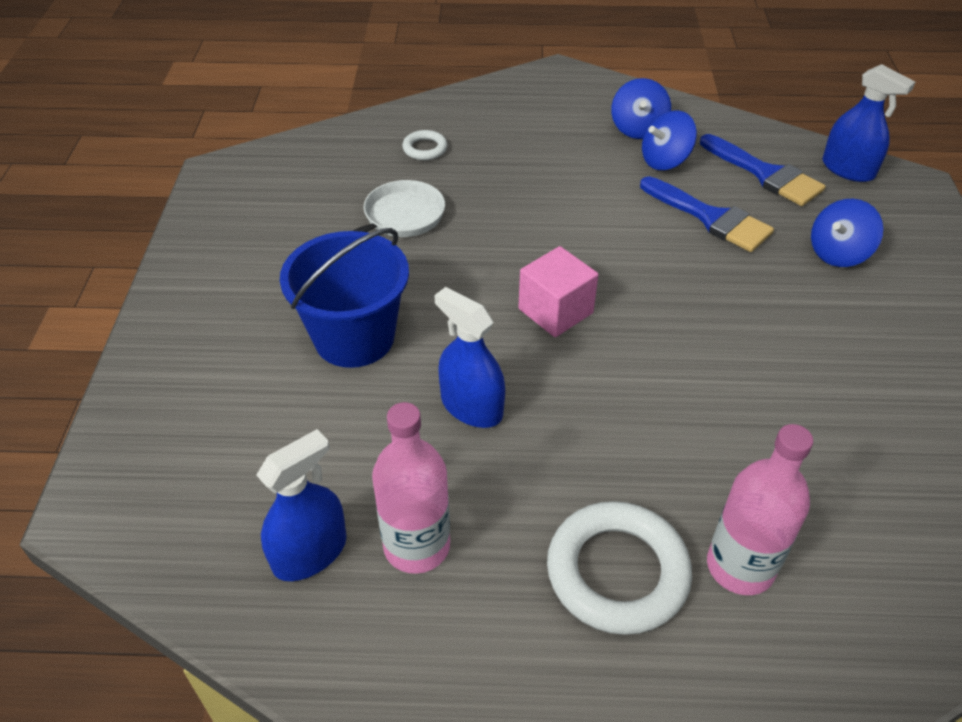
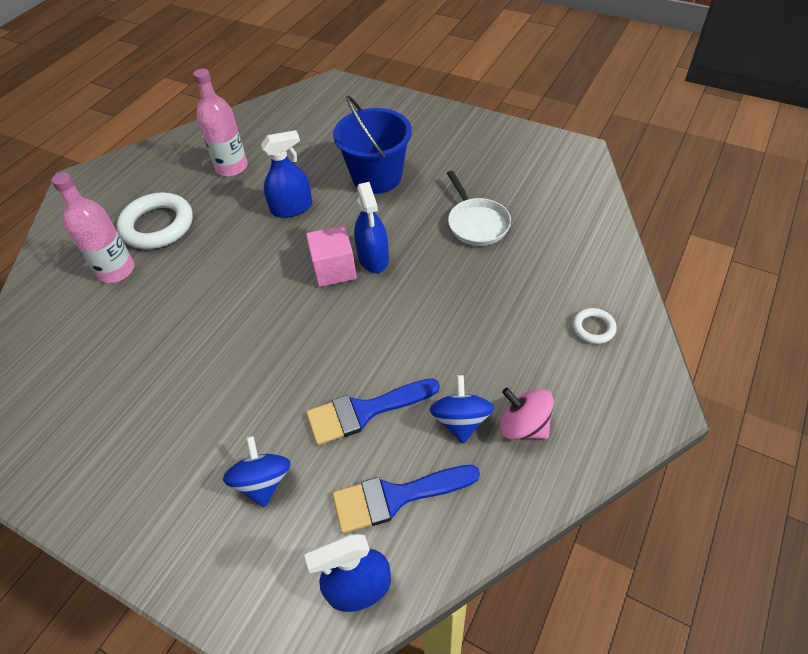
camera: 120 degrees right, 5 degrees up
blue spray bottle [256,429,347,581] -> blue spray bottle moved to [354,182,389,273]
white ring [402,130,447,160] -> white ring moved to [572,308,617,344]
blue spinning top [611,78,671,139] -> pink spinning top [499,388,554,439]

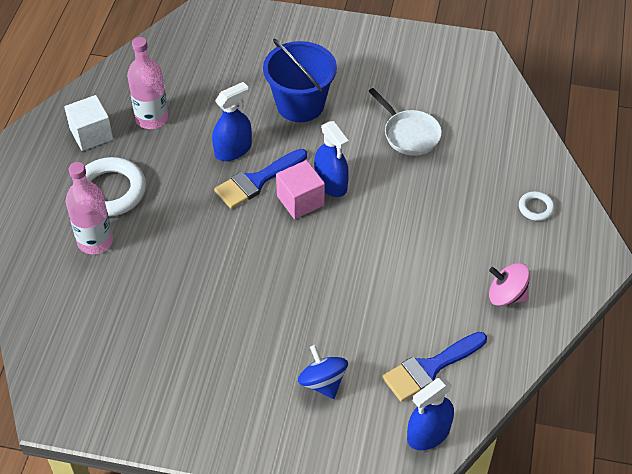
camera: 20 degrees left, 0 degrees up
blue brush [306,378,440,445] -> blue brush moved to [214,149,307,209]
blue spinning top [429,375,494,444] -> none
none -> white cube [64,95,113,151]

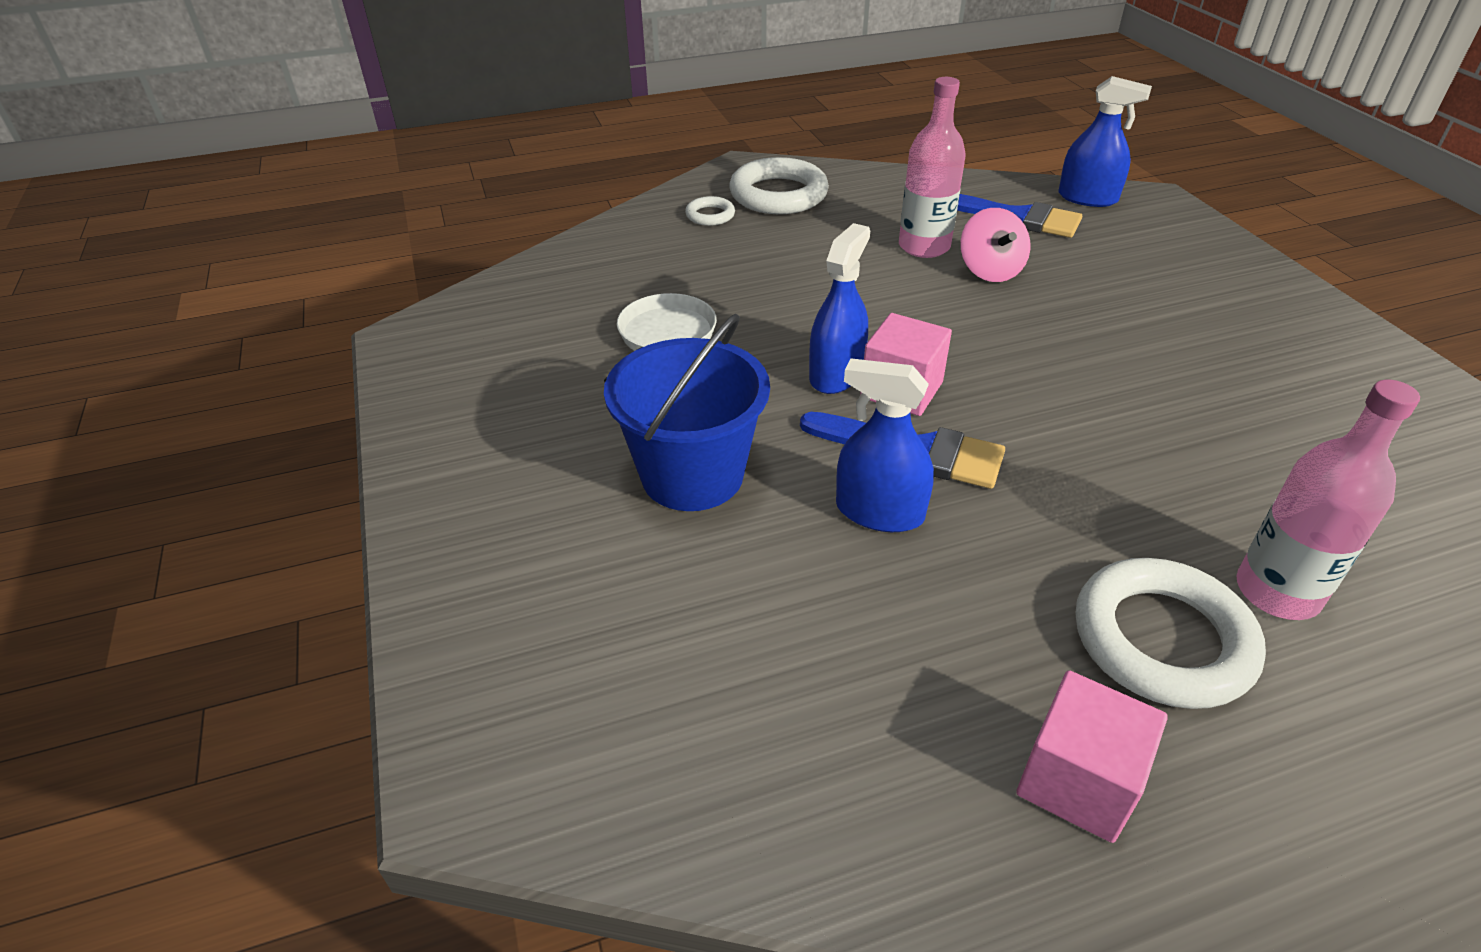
camera: 120 degrees left, 10 degrees down
white cube [64,95,113,151] -> pink cube [1016,670,1168,843]
pink bottle [127,37,168,129] -> pink bottle moved to [899,77,966,258]
blue spinning top [298,345,348,399] -> none
pink spinning top [489,263,530,306] -> pink spinning top moved to [961,208,1030,282]
none -> white ring [729,157,829,214]

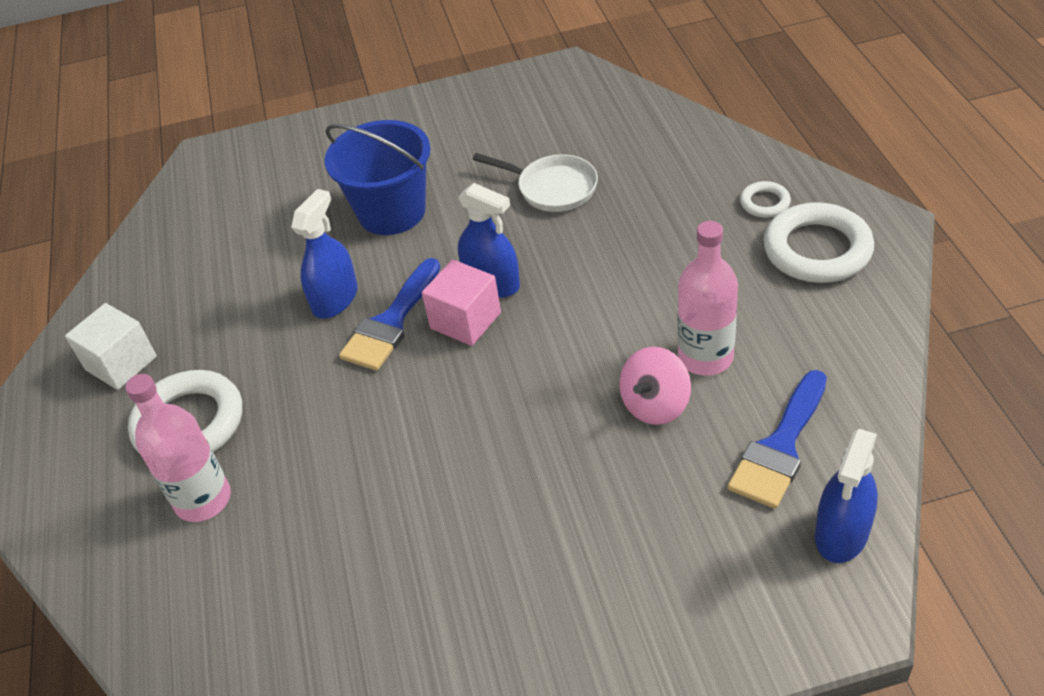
camera: 100 degrees right, 5 degrees up
pink spinning top [961,208,1030,282] -> pink spinning top turned 45 degrees counterclockwise [619,347,691,425]
pink cube [1016,670,1168,843] -> white cube [65,303,157,390]

